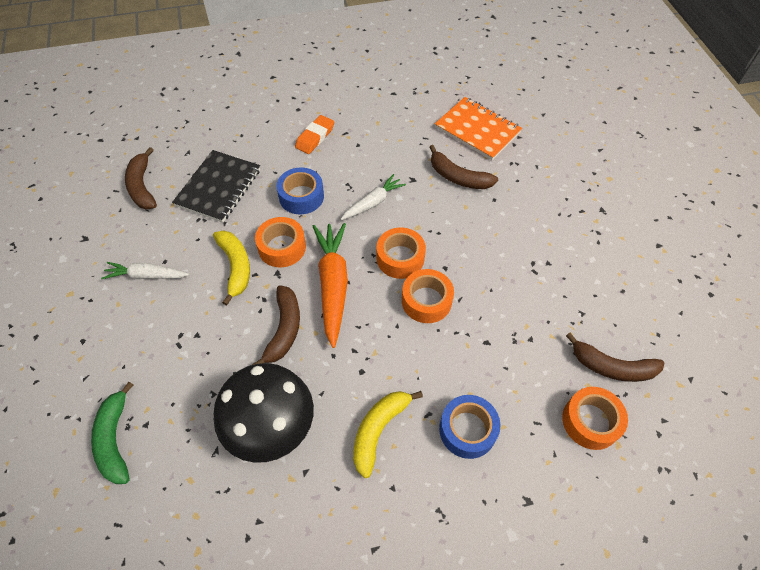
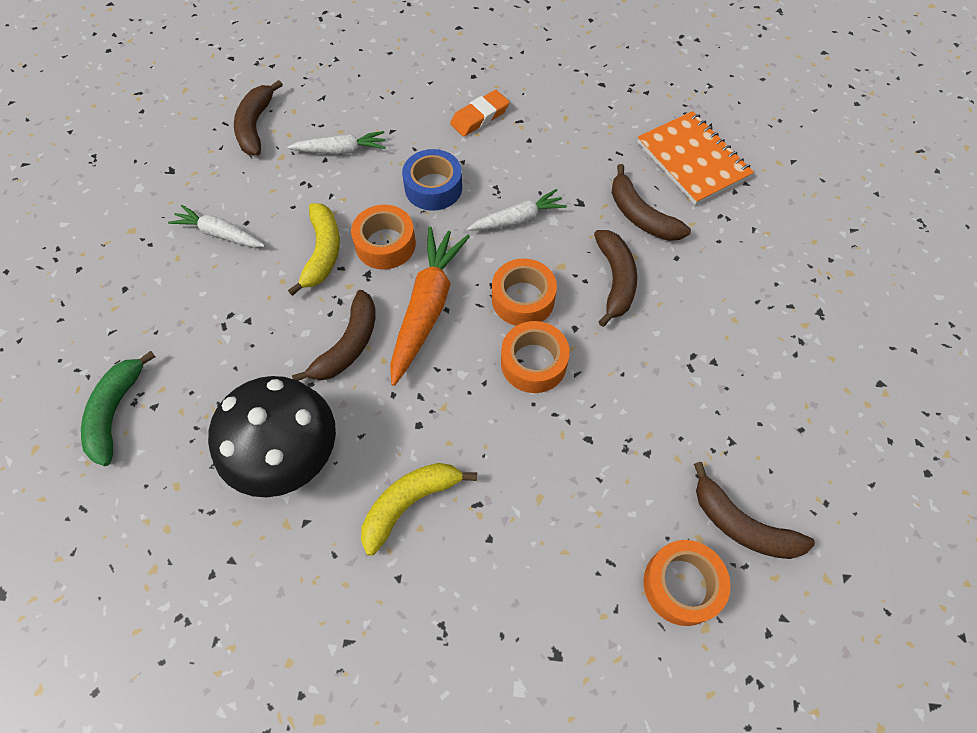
camera: 20 degrees right, 5 degrees up
black notebook [172,150,260,223] -> white carrot [287,131,386,155]
blue tape [439,395,501,459] -> none
none -> brown banana [594,230,637,327]

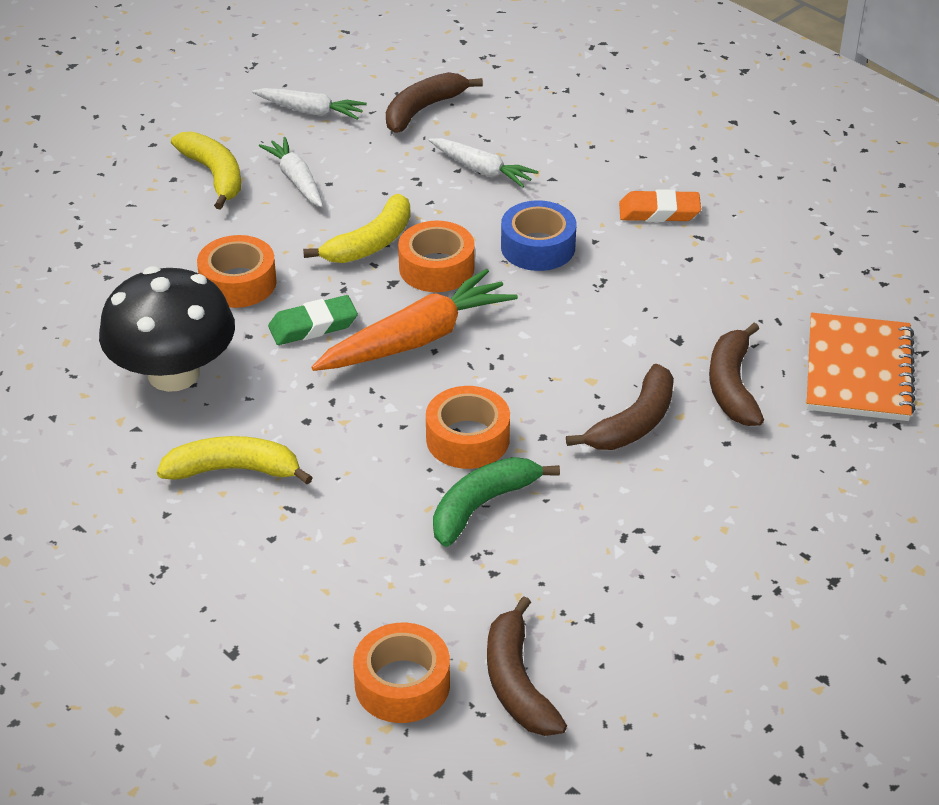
camera: 40 degrees right, 20 degrees down
green banana [81,351,155,466] -> green banana moved to [433,457,560,547]
brown banana [292,290,376,381] -> green eraser [268,295,358,345]
white carrot [467,189,567,231] -> white carrot moved to [252,88,367,120]
orange tape [492,259,557,326] -> orange tape moved to [197,235,277,308]
none -> yellow banana [171,131,241,209]

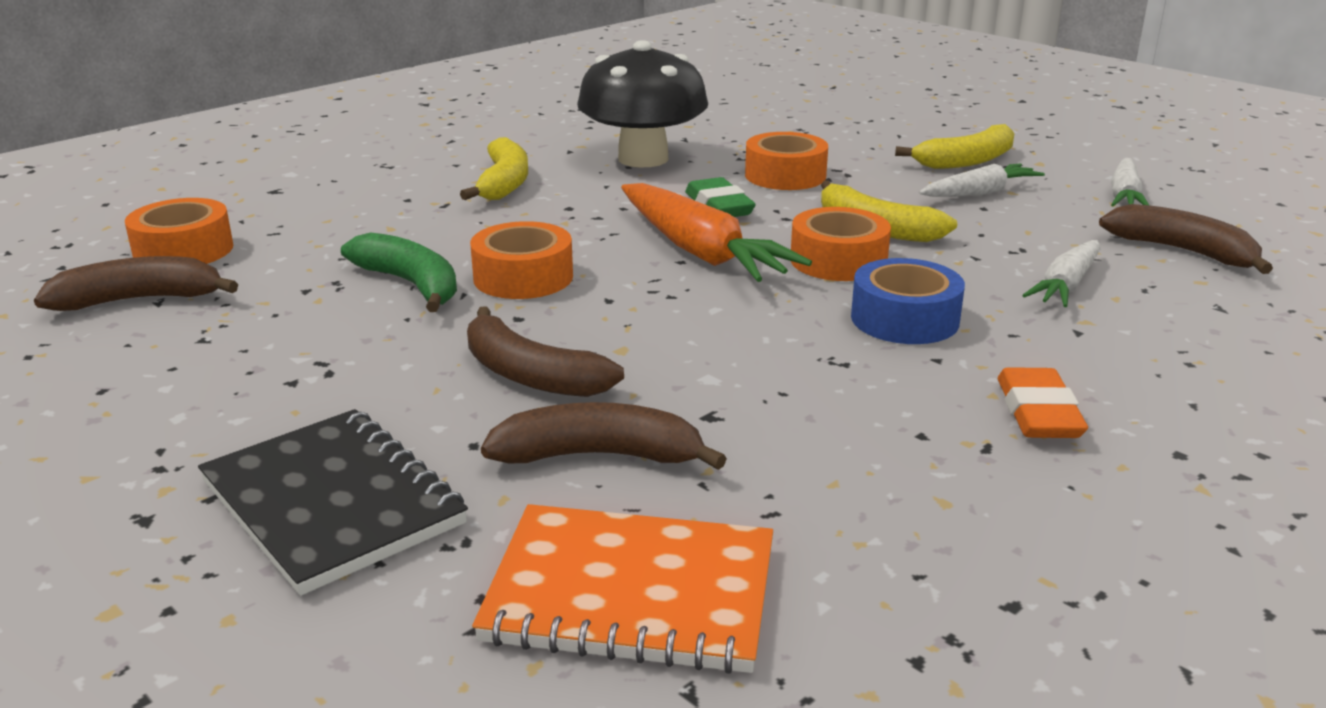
camera: 90 degrees right, 15 degrees down
none -> black notebook [198,409,468,596]

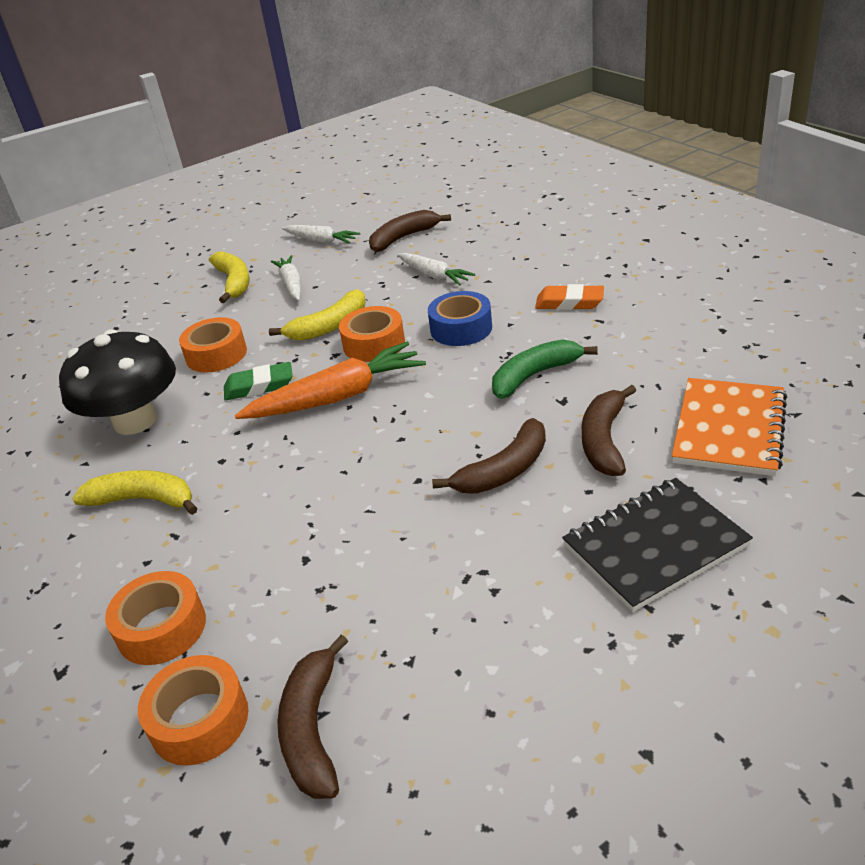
camera: 75 degrees left, 10 degrees up
green banana [341,232,457,312] -> green banana moved to [492,339,598,399]
orange tape [470,221,573,299] -> orange tape moved to [105,571,206,665]

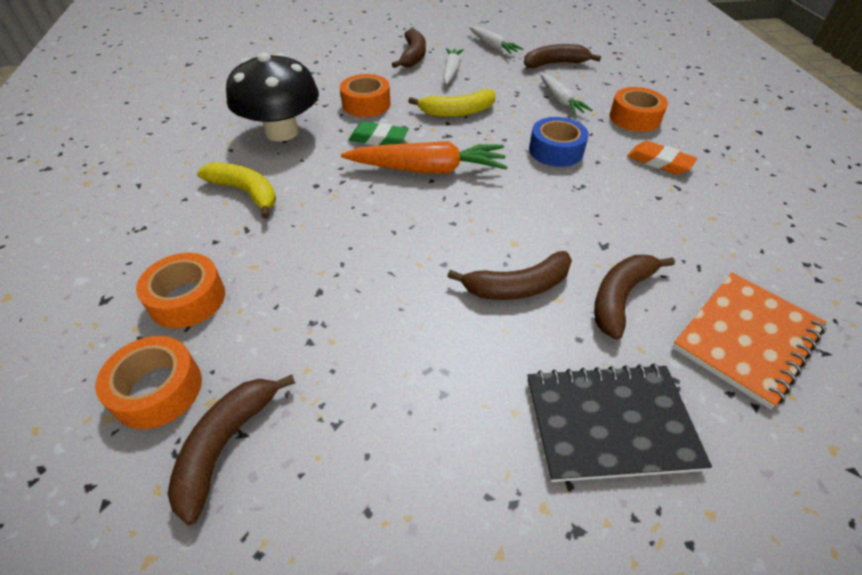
camera: 20 degrees right, 10 degrees up
yellow banana [209,251,250,303] -> brown banana [392,29,426,68]
orange tape [339,306,405,362] -> orange tape moved to [609,87,668,132]
green banana [492,339,598,399] -> none

